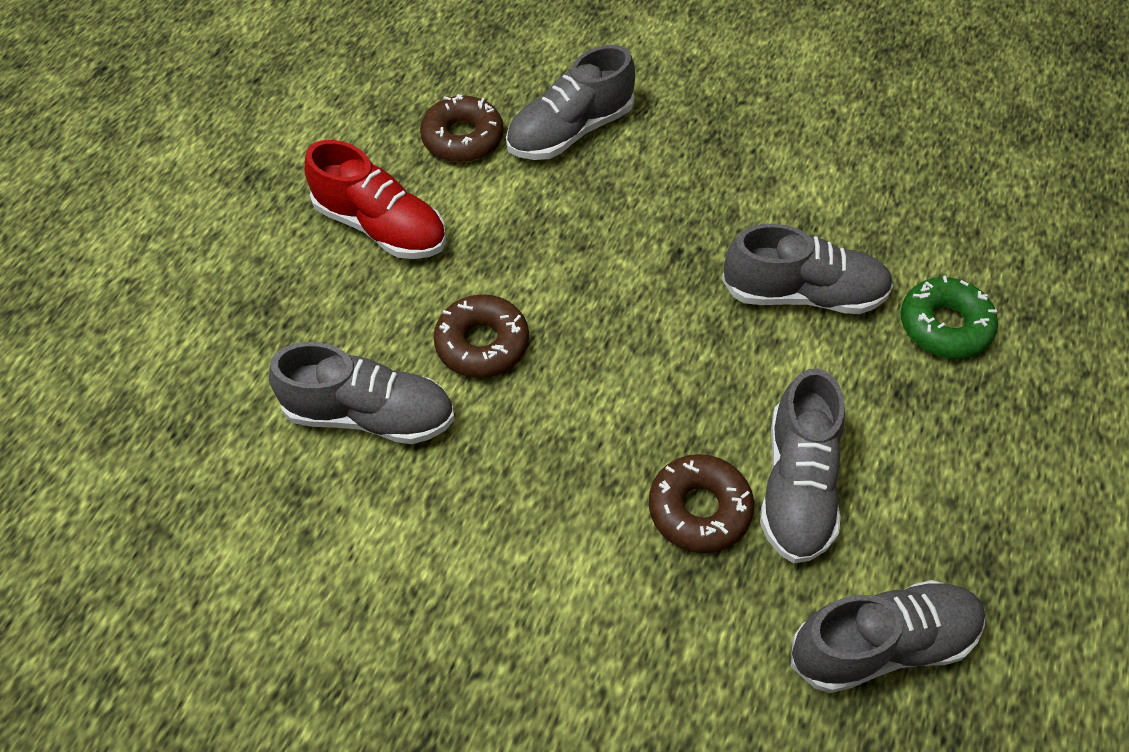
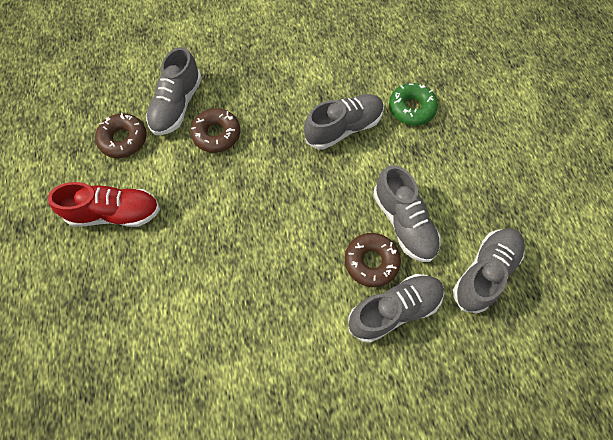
camera: 35 degrees left, 10 degrees up
grey shoe [269,342,455,444] -> grey shoe moved to [349,274,444,343]
brown donut [433,294,529,378] -> brown donut moved to [190,108,240,153]

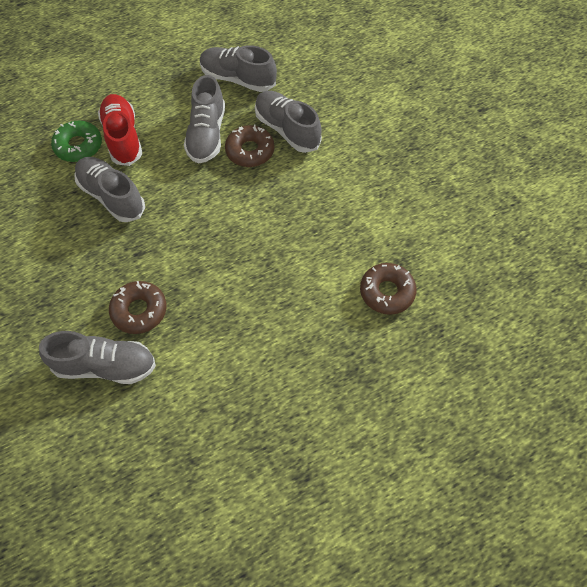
camera: 105 degrees left, 5 degrees down
red shoe [48,182,160,227] -> red shoe moved to [98,94,142,166]
brown donut [95,113,147,158] -> brown donut moved to [360,263,417,315]
grey shoe [373,165,441,262] -> grey shoe turned 135 degrees clockwise [184,75,225,164]

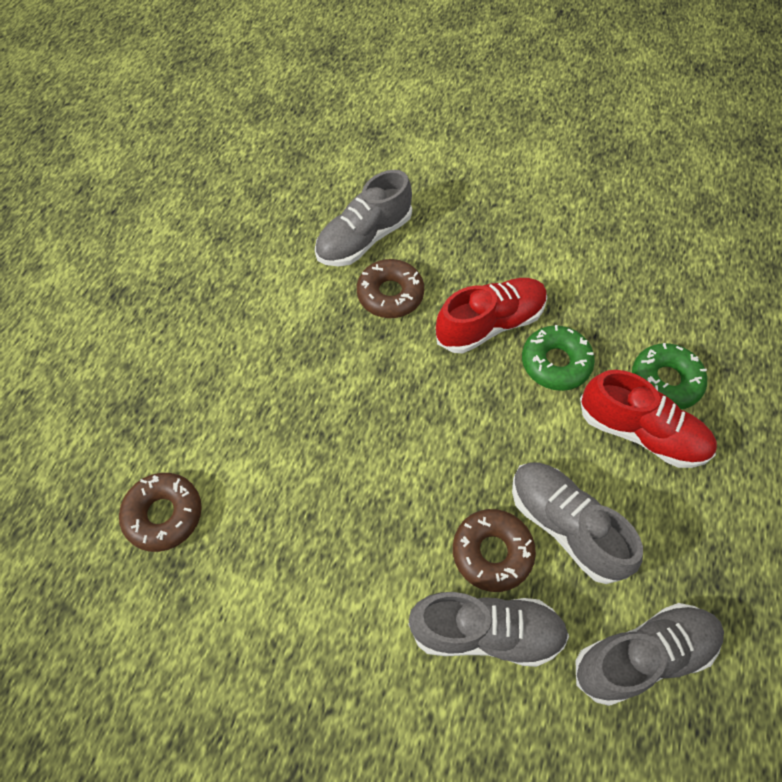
camera: 135 degrees right, 0 degrees up
grey shoe [74,157,145,222] -> green donut [522,325,595,391]
none -> red shoe [436,278,547,354]

